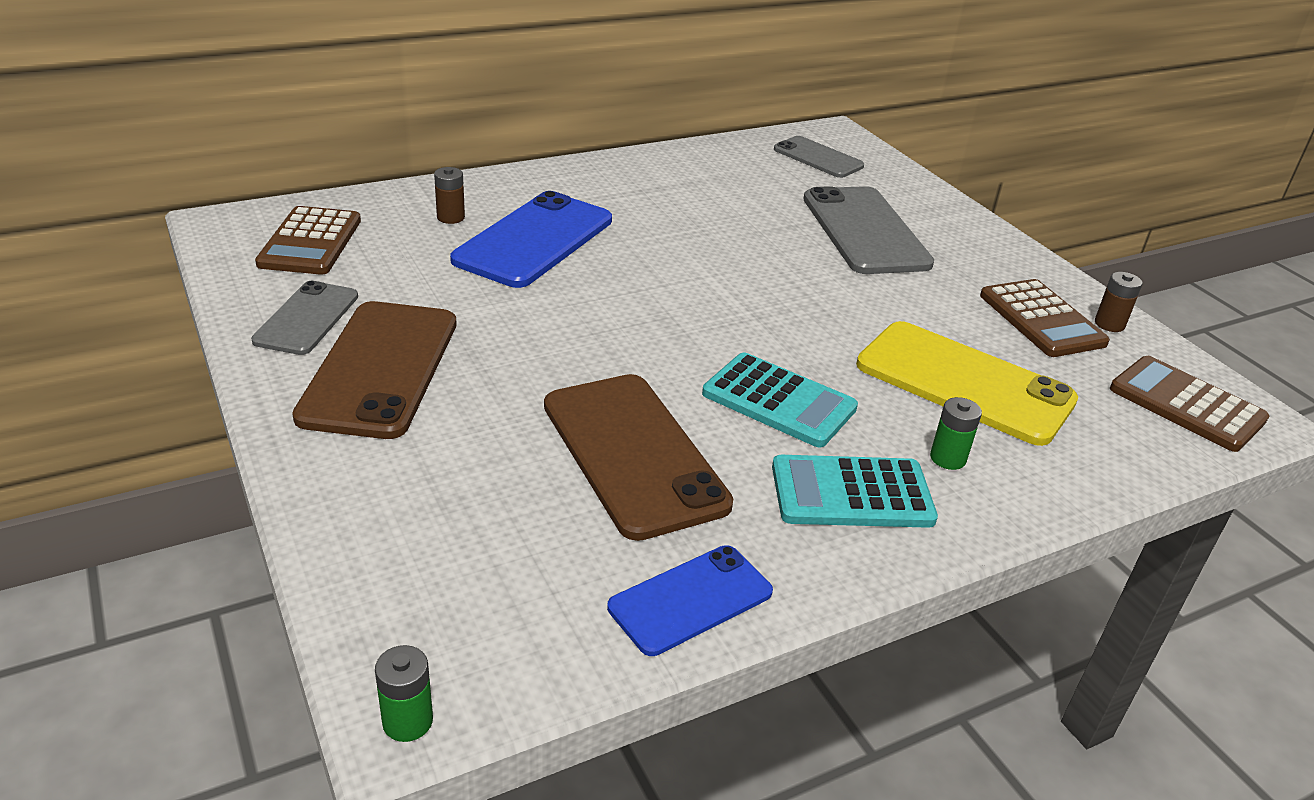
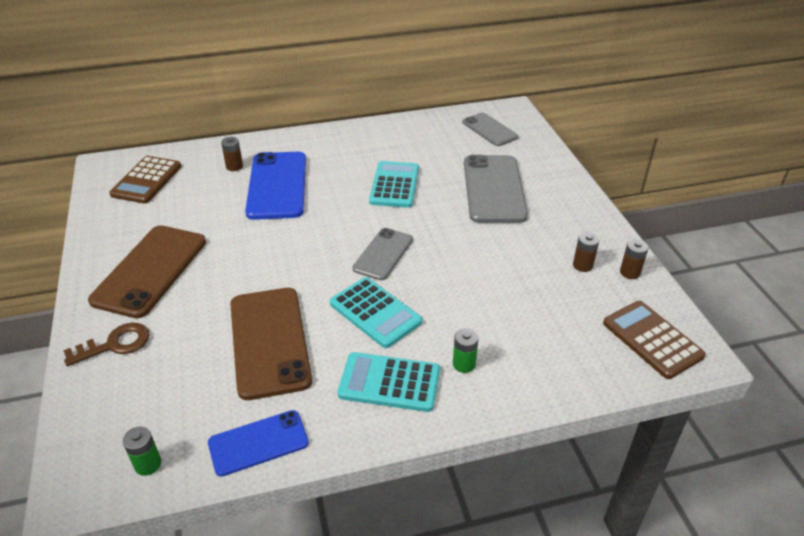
camera: 15 degrees right, 5 degrees up
grey phone [251,281,358,355] -> grey phone moved to [352,228,413,280]
green battery [375,645,433,742] -> green battery moved to [123,426,161,476]
blue phone [450,191,612,288] -> blue phone turned 45 degrees counterclockwise [245,152,306,220]
yellow phone [856,321,1078,446] -> none
brown calculator [980,279,1110,357] -> brown battery [573,232,599,272]
none -> brown key [63,323,150,366]
none -> turquoise calculator [369,161,419,208]

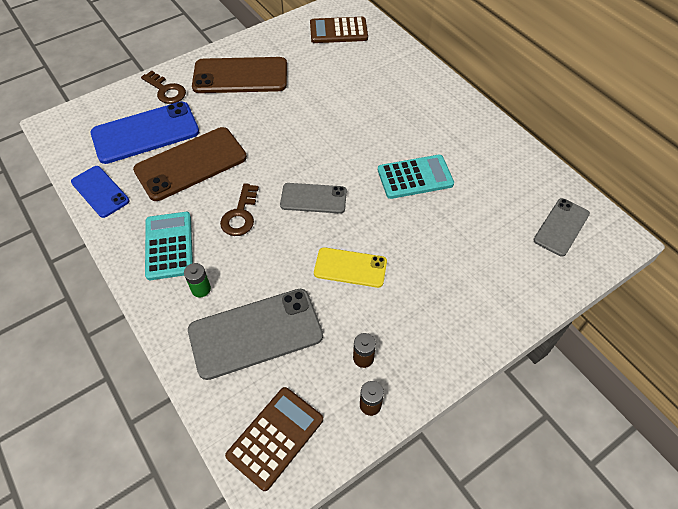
camera: 70 degrees right, 15 degrees up
green battery [123,426,161,476] -> none
brown battery [221,137,243,171] -> none
blue phone [245,152,306,220] -> blue phone moved to [91,102,199,164]
turquoise calculator [330,277,422,348] -> brown key [220,183,259,236]
grey phone [464,155,528,223] -> grey phone moved to [188,289,323,380]
none -> yellow phone [314,247,387,288]

